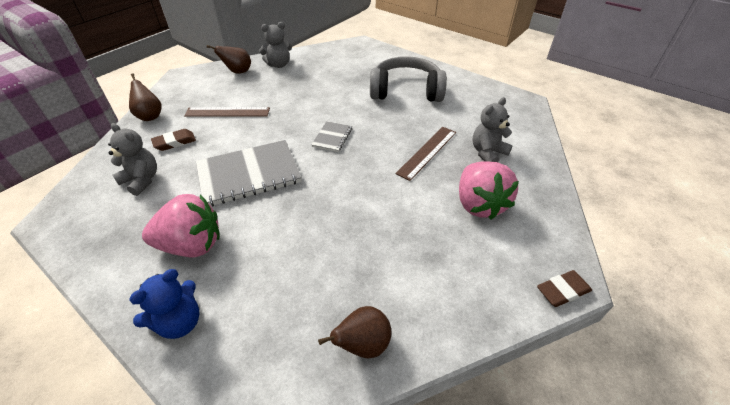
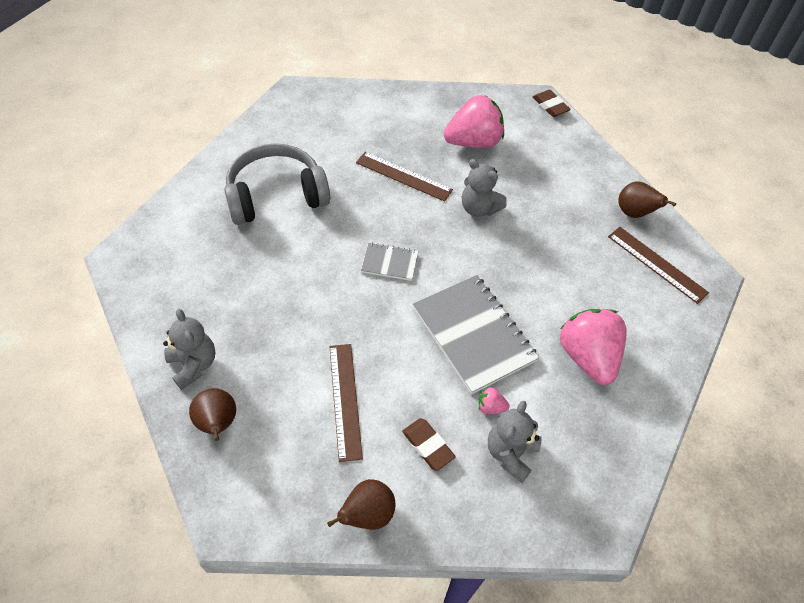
camera: 100 degrees left, 10 degrees up
blue teddy bear [129,269,199,339] -> none
grey headphones [370,56,447,102] -> grey headphones turned 75 degrees clockwise [224,143,330,225]
grey teddy bear [473,97,513,162] -> grey teddy bear moved to [462,159,507,217]
none -> pink strawberry [478,387,510,414]
none -> brown ruler [608,227,709,304]

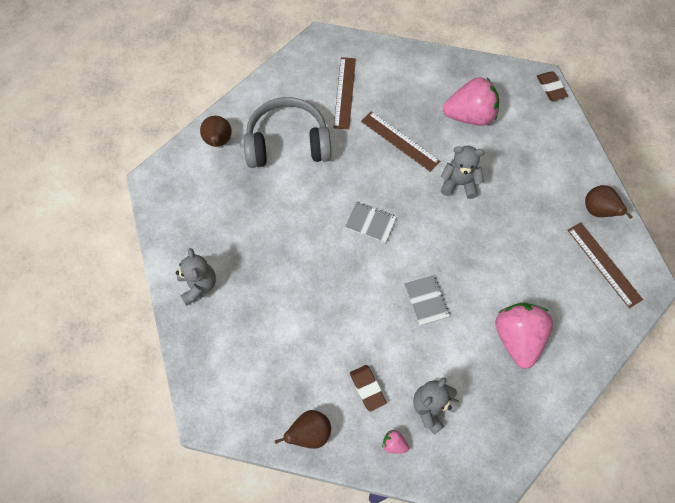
camera: 15 degrees right, 10 degrees up
brown pear [189,388,236,441] -> brown pear moved to [200,116,232,147]
brown ruler [330,344,363,462] -> brown ruler moved to [334,57,356,129]
grey notebook [413,275,539,394] -> grey notebook [404,275,450,326], size x0.49
grey teddy bear [462,159,507,217] -> grey teddy bear turned 135 degrees clockwise [441,146,484,199]
pink strawberry [478,387,510,414] -> pink strawberry moved to [382,430,409,453]

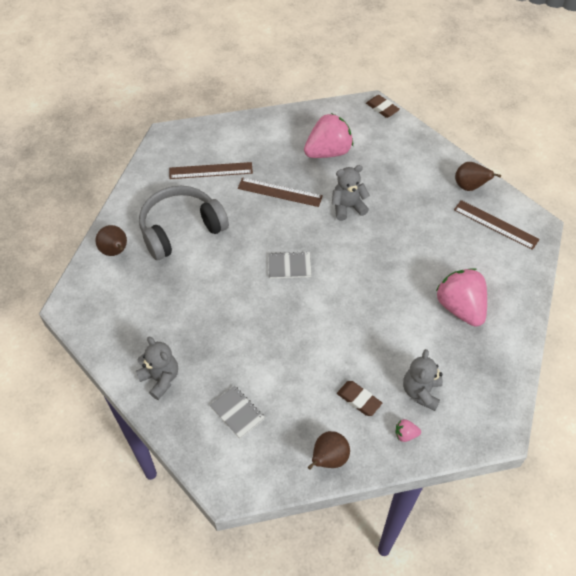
camera: 25 degrees left, 10 degrees down
brown ruler [334,57,356,129] -> brown ruler turned 75 degrees counterclockwise [169,162,253,179]
grey notebook [404,275,450,326] -> grey notebook moved to [210,385,265,439]

